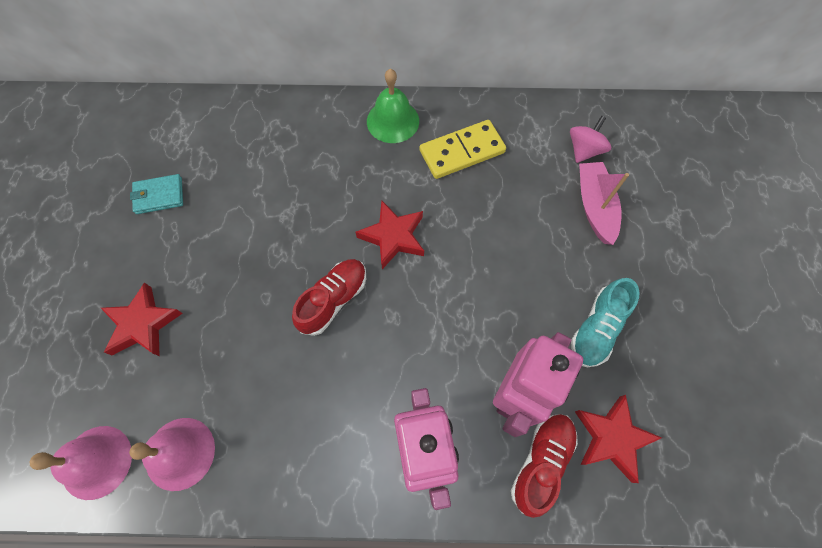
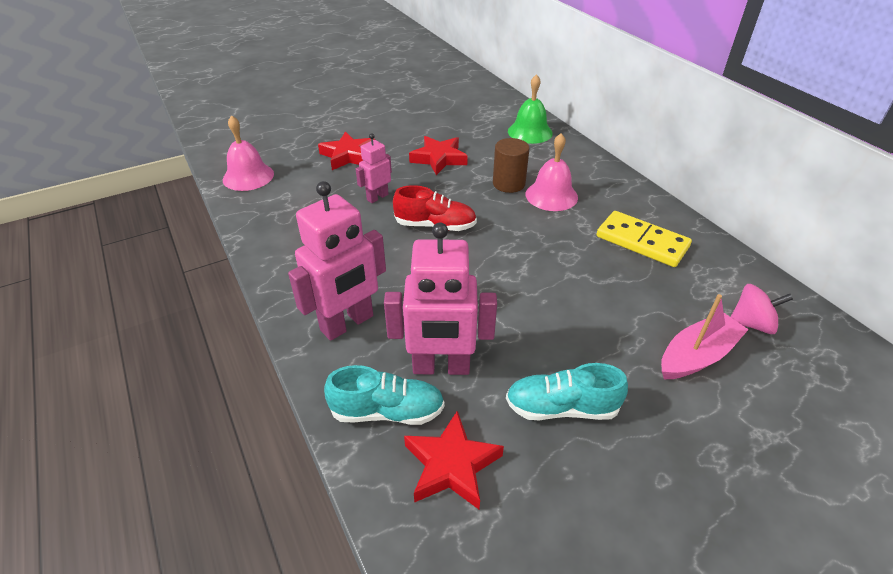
camera: 60 degrees right, 25 degrees down
pink bell [129,418,215,491] -> pink bell moved to [526,133,578,211]
turquoise wallet [130,174,183,214] -> none
red star [356,200,424,269] -> red star moved to [409,136,468,175]
green bell [367,69,419,143] -> green bell moved to [508,74,553,144]
red shoe [511,414,578,518] -> turquoise shoe [324,365,445,425]
none -> pink robot [356,133,392,203]
none -> brown cylinder [493,138,529,193]

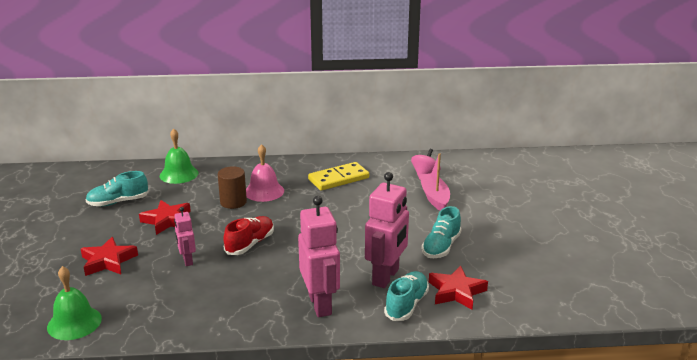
camera: 65 degrees left, 15 degrees down
pink bell [223,115,274,191] -> green bell [47,266,102,340]
none -> turquoise shoe [85,171,149,206]

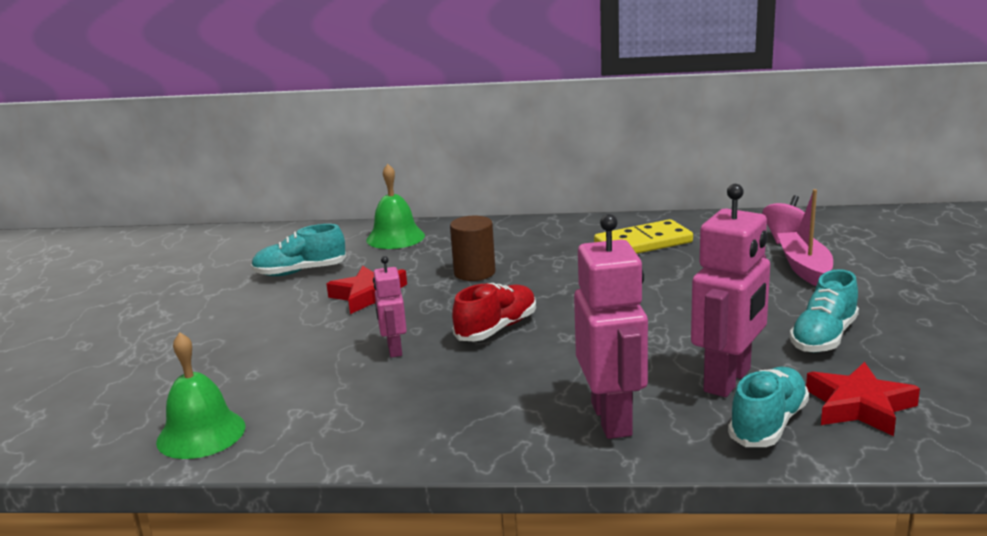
camera: 10 degrees right, 5 degrees down
red star [81,237,138,276] -> none
pink bell [246,144,284,202] -> none

